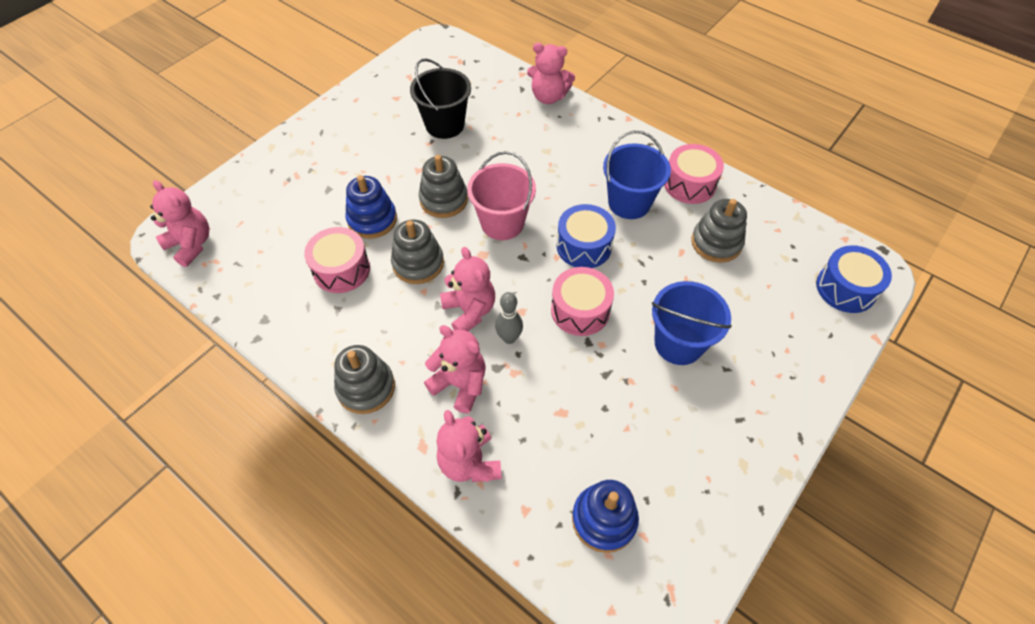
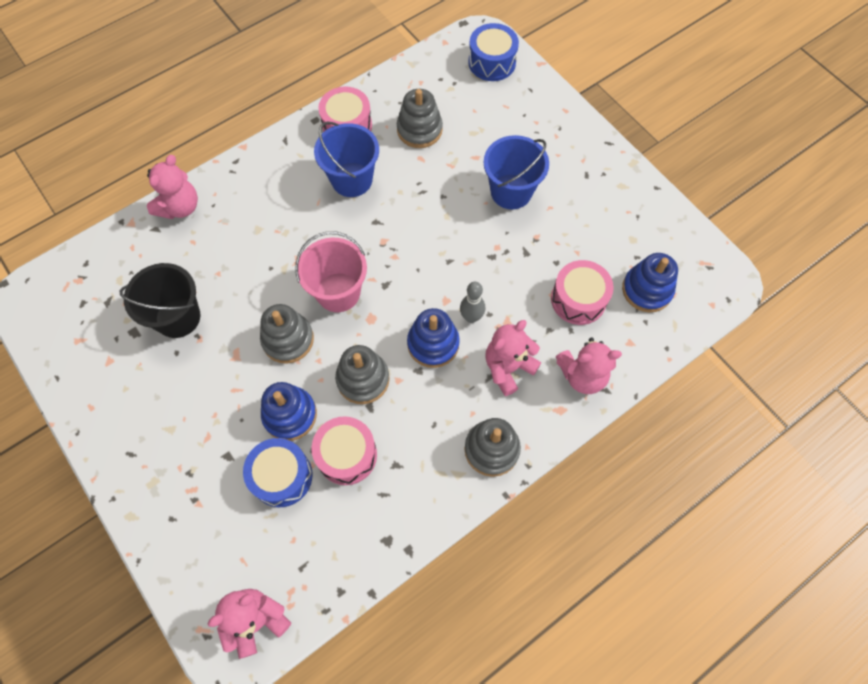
camera: 75 degrees left, 10 degrees up
pink teddy bear [440,247,495,331] -> blue stacking toy [407,308,460,368]
pink drum [551,267,614,336] -> pink drum moved to [551,260,614,325]
blue drum [556,204,616,268] -> blue drum moved to [243,438,312,507]

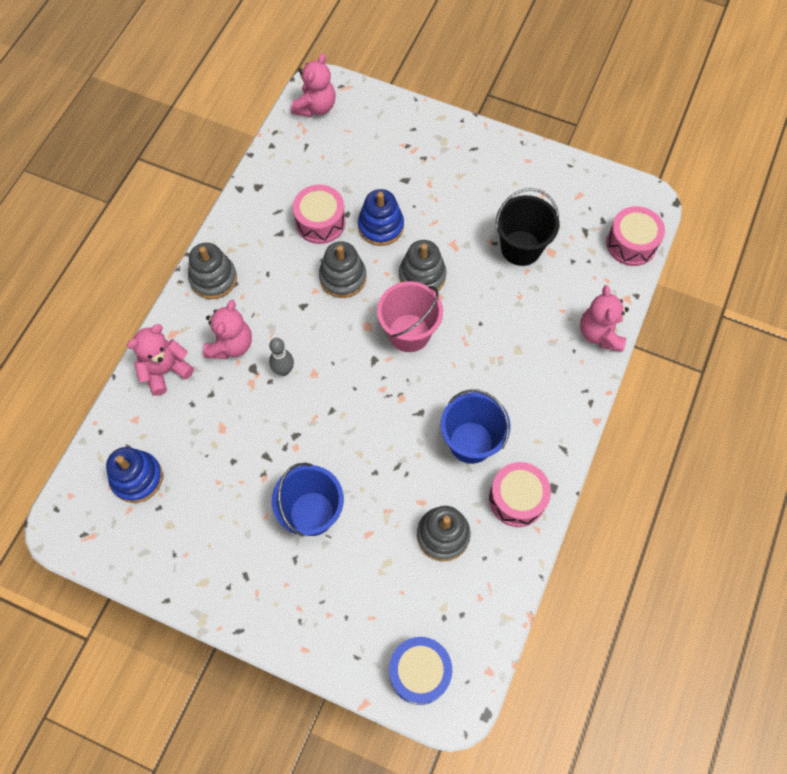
camera: 150 degrees right, 0 degrees up
blue drum [243,438,312,507] -> none
blue stacking toy [407,308,460,368] -> none
pink drum [551,260,614,325] -> pink drum moved to [606,206,665,266]

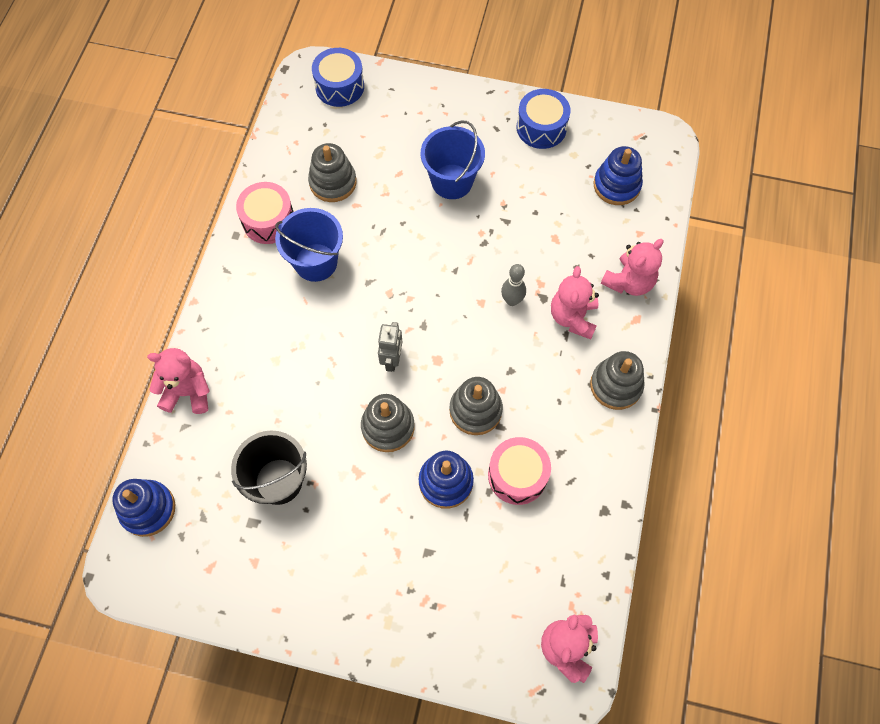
camera: 170 degrees right, 0 degrees up
pink bucket [377,281,443,352] -> grey robot [378,322,403,372]
pink teddy bear [580,285,629,352] -> pink teddy bear turned 75 degrees counterclockwise [147,348,210,414]
pink drum [606,206,665,266] -> blue stacking toy [112,479,175,537]
none -> blue drum [517,89,570,149]

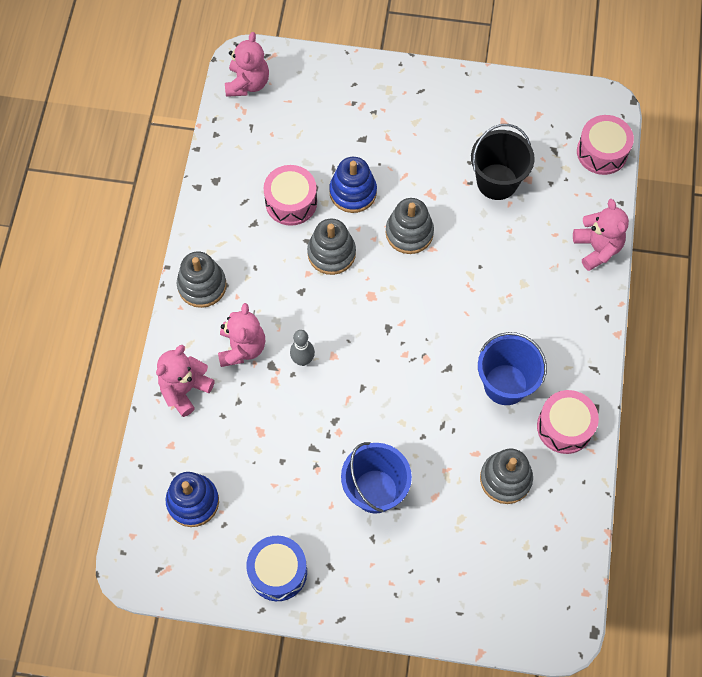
camera: 175 degrees right, 0 degrees up
blue stacking toy [112,479,175,537] -> pink drum [577,115,634,175]
pink teddy bear [147,348,210,414] -> pink teddy bear turned 105 degrees counterclockwise [573,199,629,271]
blue drum [312,48,364,107] -> none
grey robot [378,322,403,372] -> none

